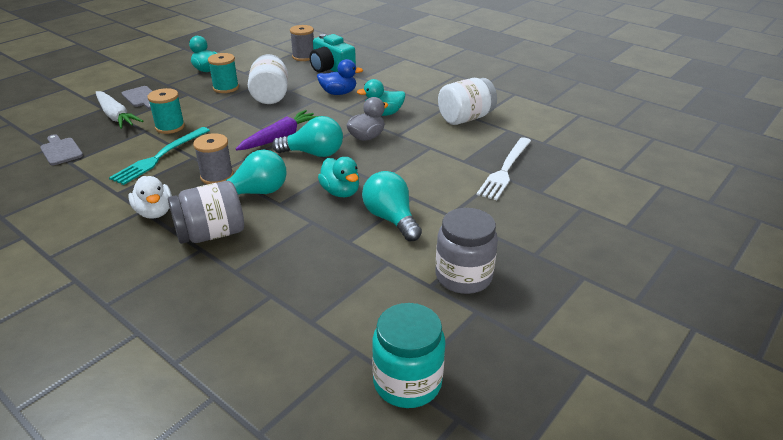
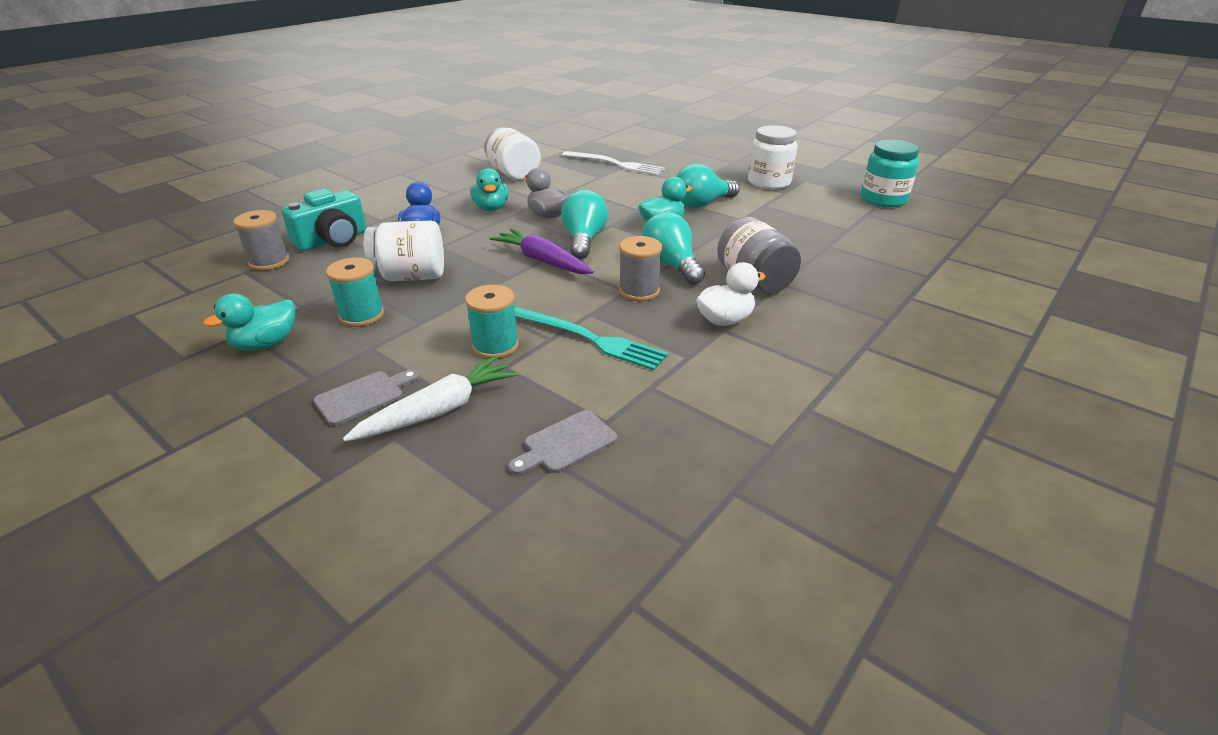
camera: 90 degrees left, 0 degrees up
grey jar [436,208,498,294] -> white jar [748,125,798,189]

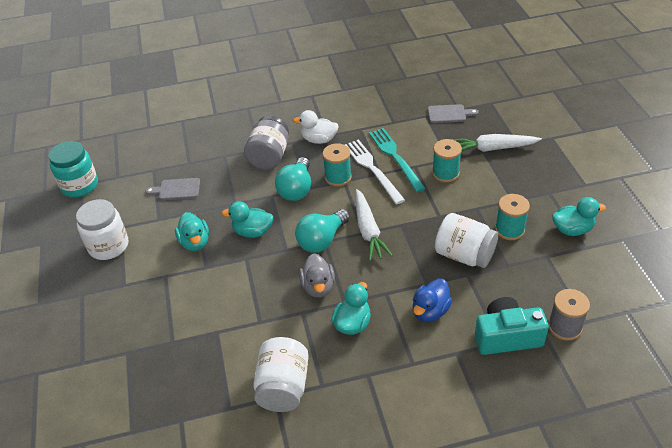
camera: 140 degrees left, 10 degrees up
grey cutting board [314,369,420,426] -> grey cutting board moved to [146,178,200,200]
purple carrot [490,229,594,274] -> white carrot [356,189,393,261]
white fork [562,151,665,175] -> white fork moved to [345,139,405,204]
grey spool [619,236,662,301] -> turquoise spool [323,143,352,187]
turquoise light bulb [677,164,740,208] -> turquoise duck [175,212,209,251]

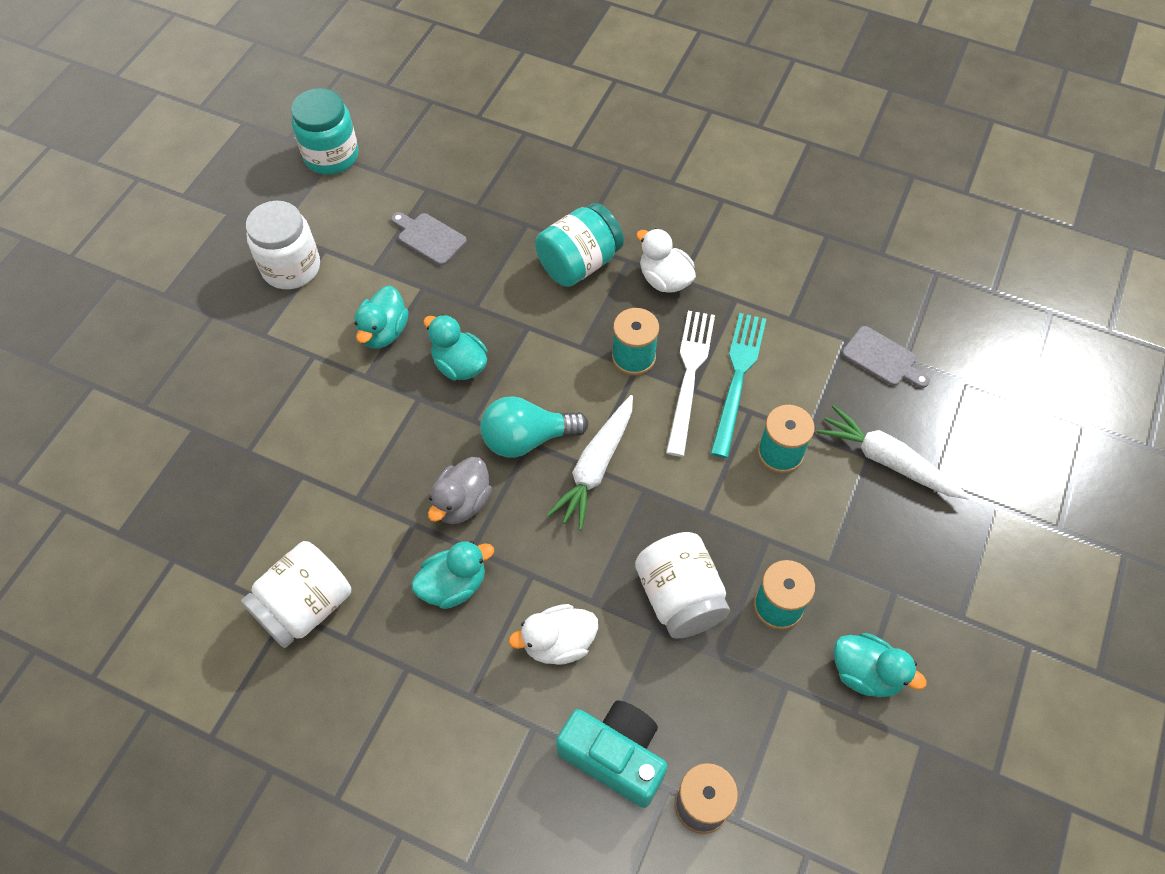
camera: 35 degrees right, 15 degrees up
grey jar [244,116,289,170] -> turquoise jar [535,203,624,287]
turquoise light bulb [275,157,311,201] -> none
blue duck [412,279,452,322] -> white duck [509,604,598,665]

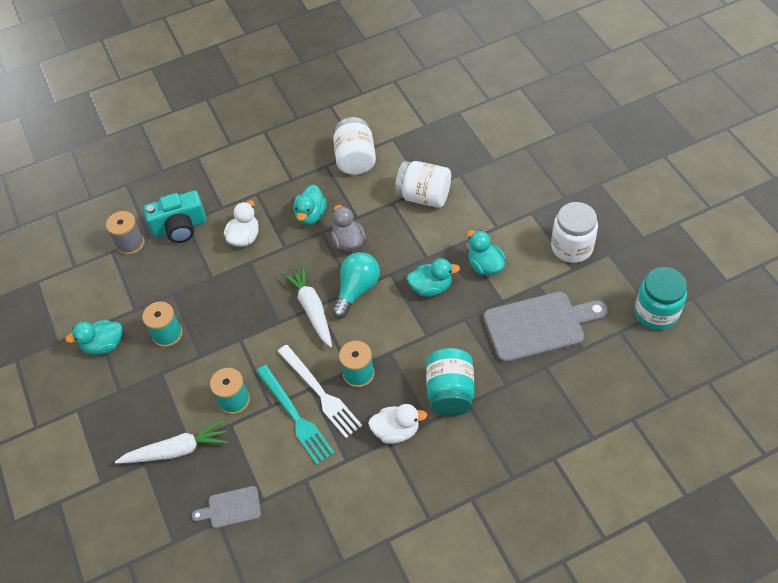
camera: 135 degrees right, 5 degrees down
grey cutting board [391,212,467,266] -> grey cutting board [484,292,608,363], size x1.97
white jar [635,532,730,639] -> white jar moved to [395,161,451,208]

